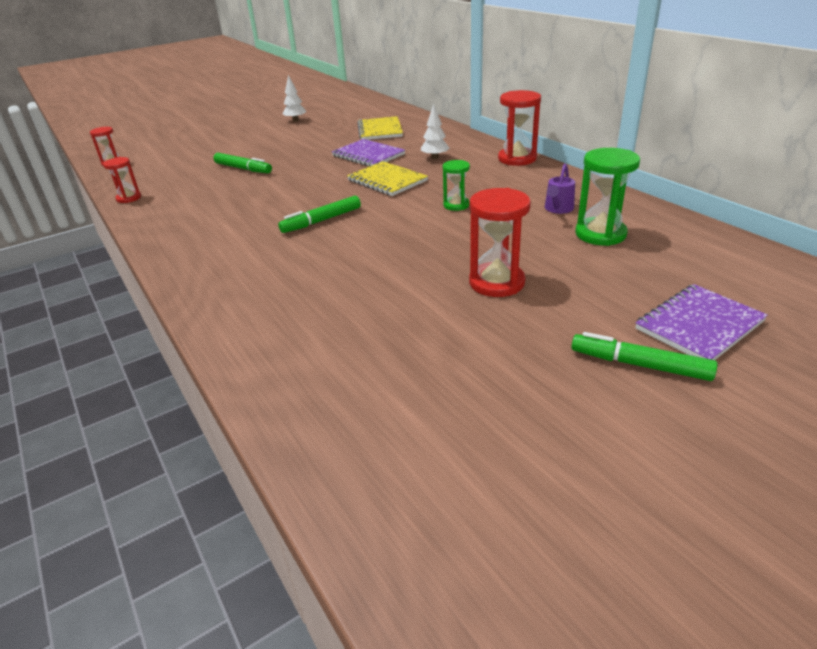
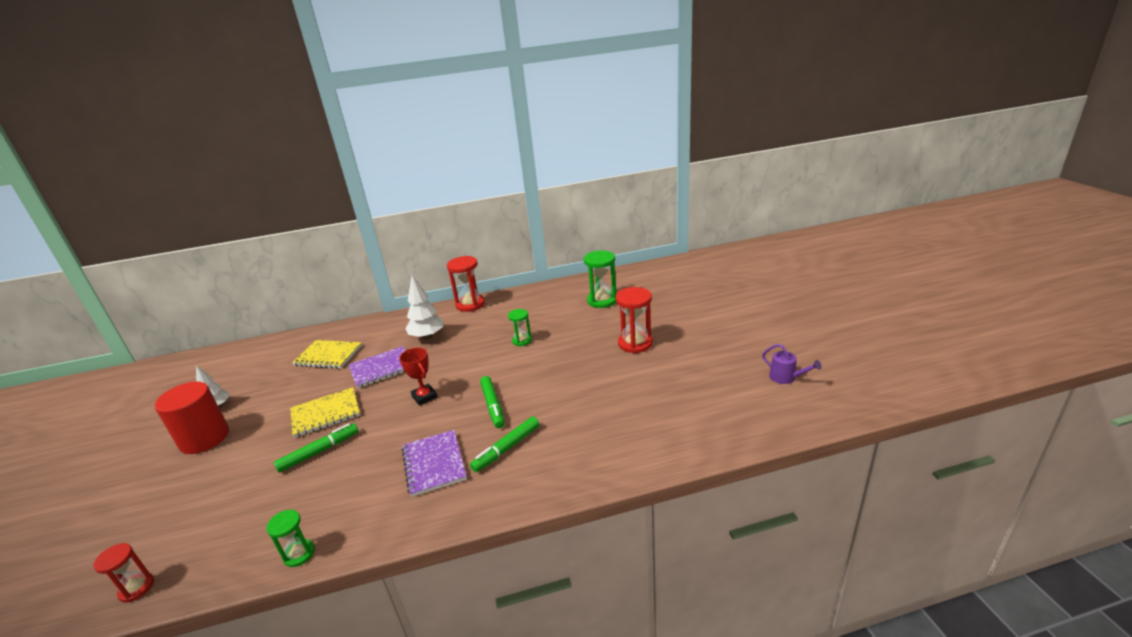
camera: 70 degrees left, 5 degrees down
red hourglass [103,157,141,203] -> green hourglass [266,510,315,567]
yellow notebook [347,161,428,196] -> yellow notebook moved to [290,387,360,438]
white tree [421,103,449,159] -> white tree [406,275,444,340], size x1.54
purple watering can [545,163,575,214] -> purple watering can moved to [762,344,822,384]
green marker [572,332,718,381] -> green marker moved to [470,416,539,472]
purple notebook [635,284,768,360] -> purple notebook moved to [402,430,467,497]
none -> red cylinder [155,381,229,454]
none -> red trophy [399,348,437,406]

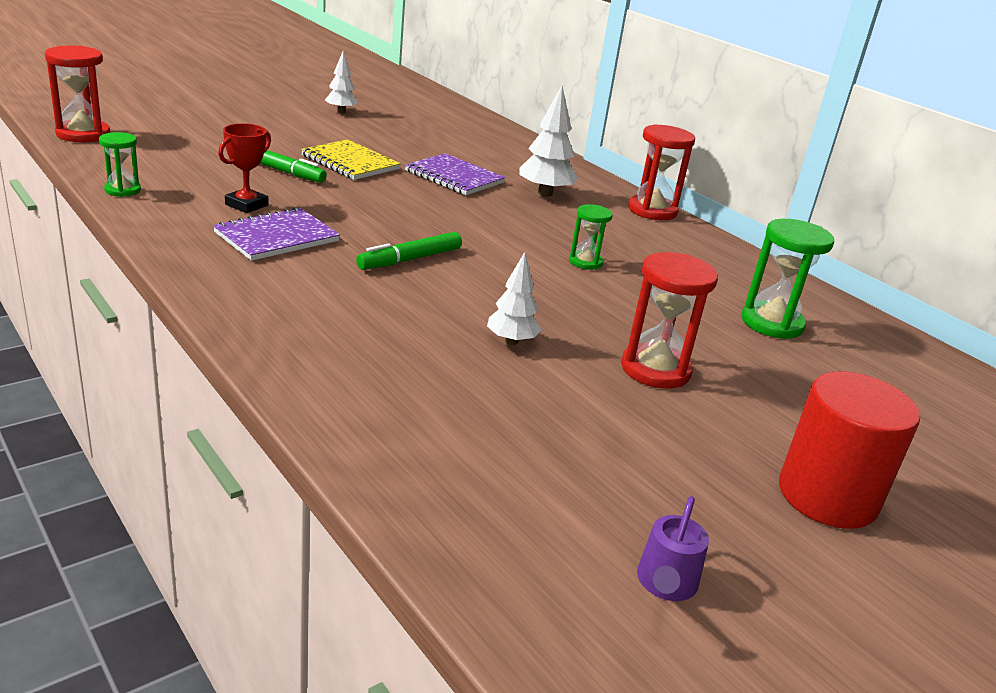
camera: 60 degrees right, 0 degrees up
red hourglass [93,543,154,602] -> red hourglass [45,46,110,143], size x1.68
red cylinder [155,381,229,454] -> red cylinder moved to [779,372,920,529]
yellow notebook [292,340,362,369] -> none
red trophy [399,348,437,406] -> red trophy moved to [218,123,271,213]
green marker [470,416,539,472] -> none
none -> white tree [487,252,541,345]

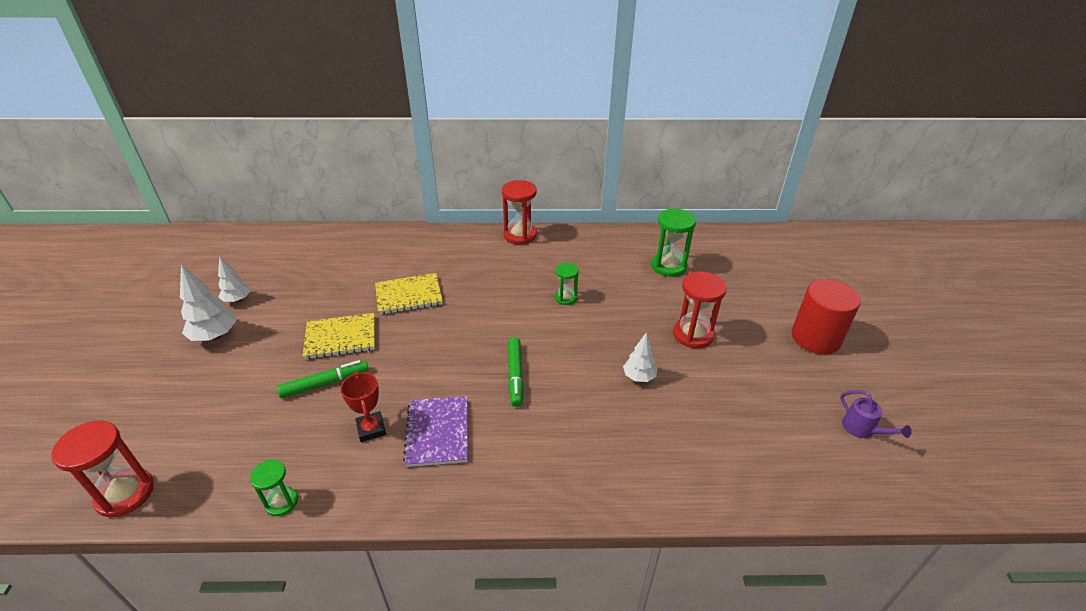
camera: 50 degrees left, 10 degrees up
purple notebook [405,153,506,195] -> yellow notebook [375,273,443,315]
white tree [519,86,578,197] -> white tree moved to [180,265,237,341]

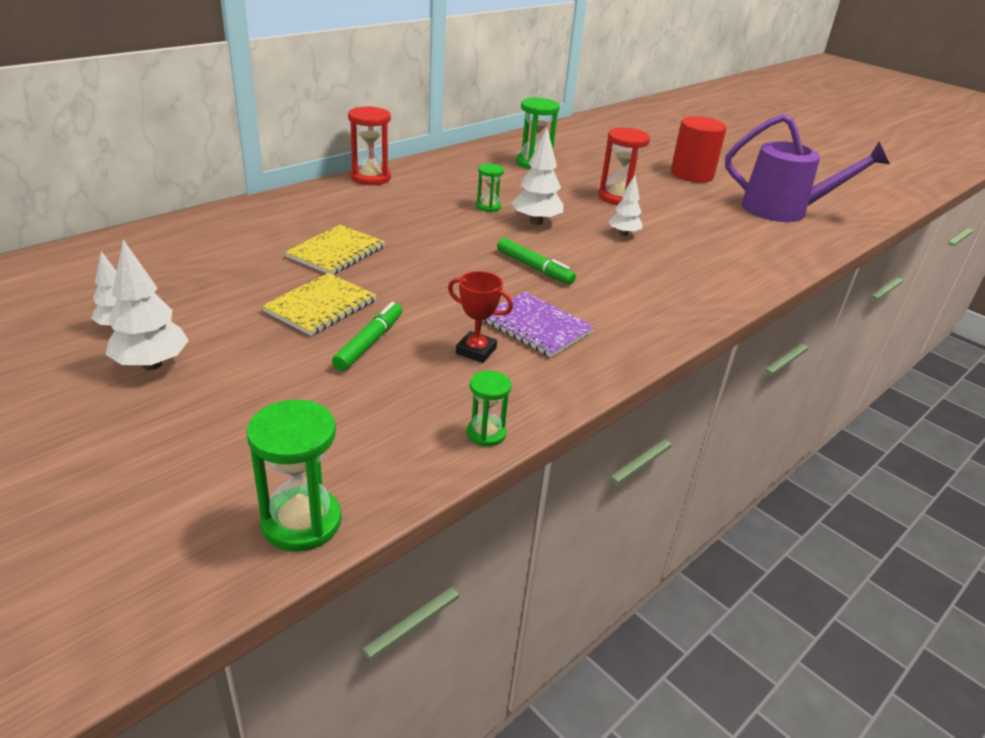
camera: 45 degrees left, 5 degrees down
red hourglass [51,420,154,518] -> green hourglass [246,400,341,551]
purple watering can [840,390,912,438] -> purple watering can [725,114,890,222], size x2.46
none -> white tree [512,128,564,225]

